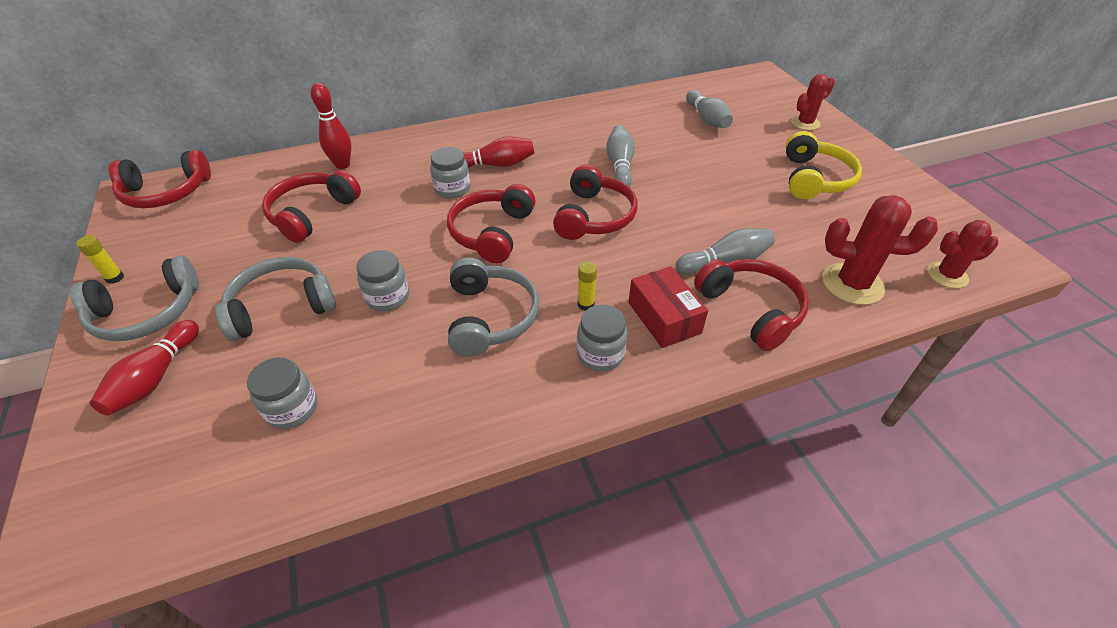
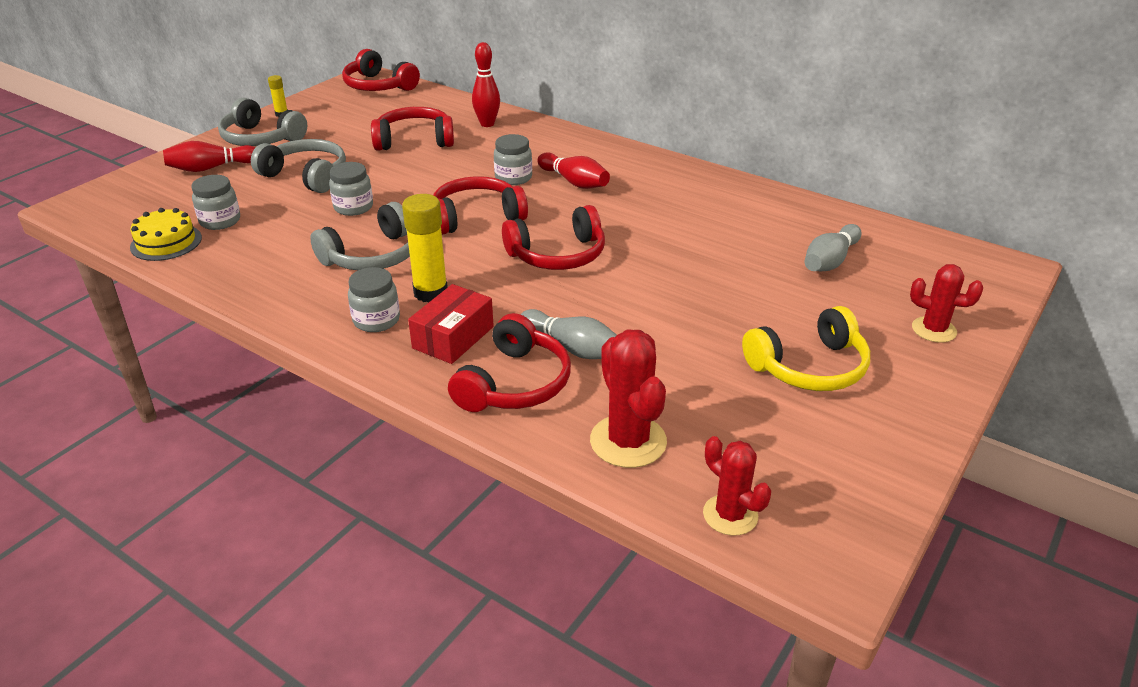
camera: 55 degrees right, 10 degrees down
yellow glue stick [578,261,597,311] -> yellow glue stick [402,194,448,302], size x1.96
grey bowling pin [606,125,635,186] -> none
none -> yellow cake [130,208,202,261]

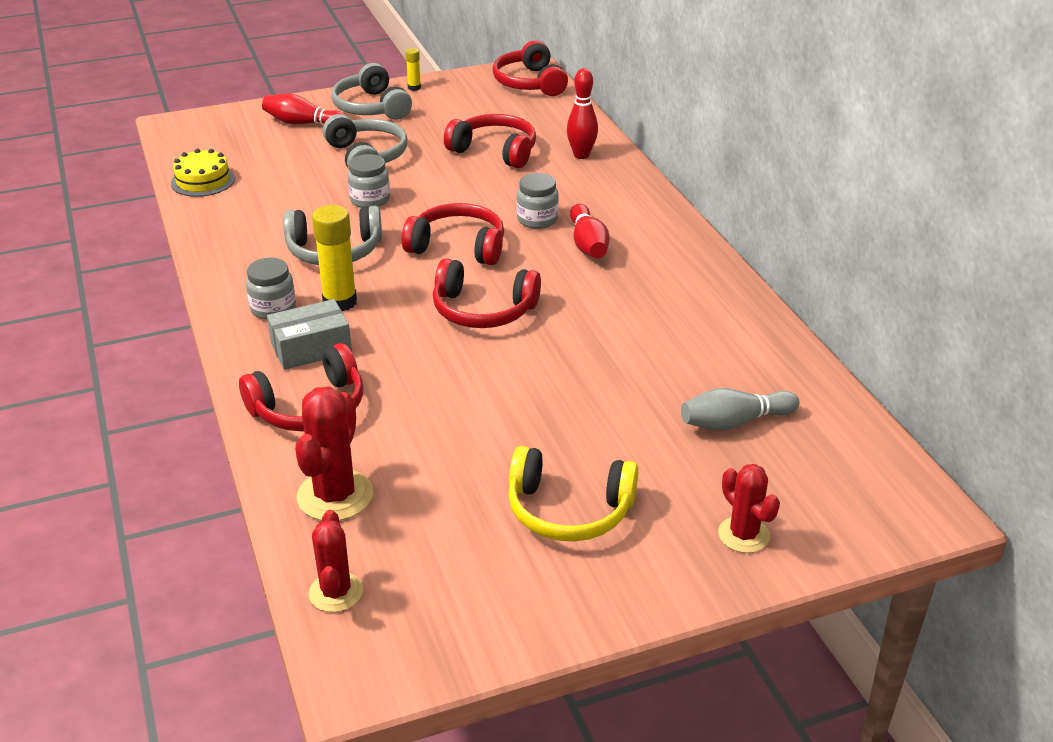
camera: 35 degrees right, 0 degrees up
grey jar [191,175,240,230] -> none
red box [408,284,494,364] -> grey box [267,299,352,370]
grey bowling pin [521,309,617,359] -> none

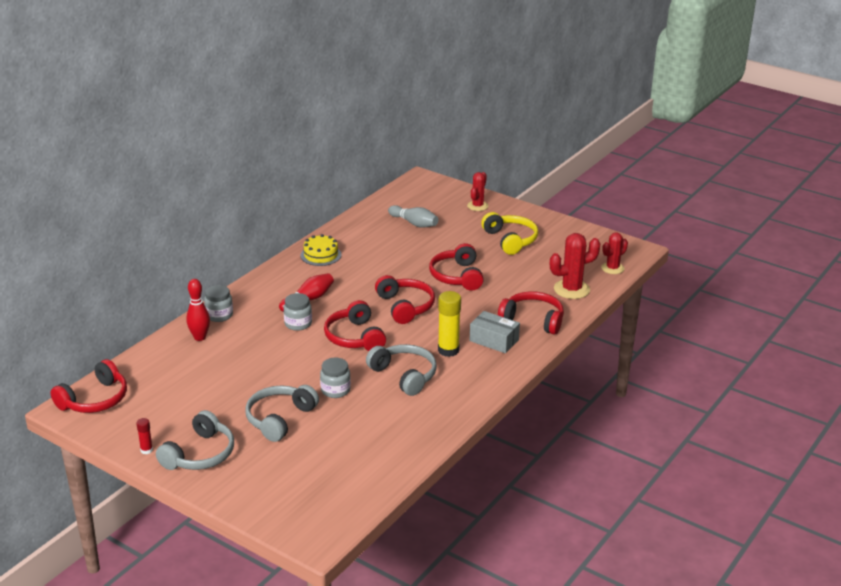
camera: 125 degrees left, 5 degrees down
yellow cake [171,149,235,197] -> yellow cake moved to [301,234,341,266]
grey jar [246,258,296,320] -> grey jar moved to [204,285,233,322]
red bowling pin [262,93,347,124] -> none
yellow glue stick [405,48,421,91] -> red glue stick [136,418,153,454]
red headphones [444,114,536,168] -> red headphones moved to [429,243,484,291]

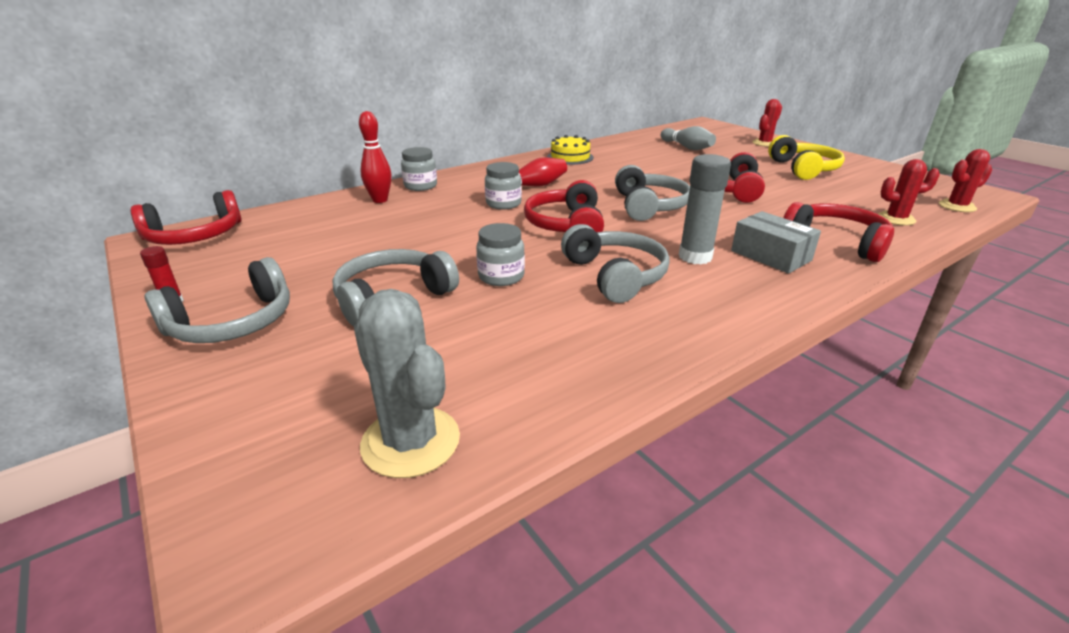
camera: 20 degrees right, 0 degrees up
red headphones [375,275,435,324] -> grey headphones [615,165,690,221]
yellow glue stick [438,291,461,357] -> grey glue stick [679,154,731,264]
red cactus [550,233,600,299] -> red cactus [878,159,940,225], size x0.65
none -> grey cactus [354,289,460,478]

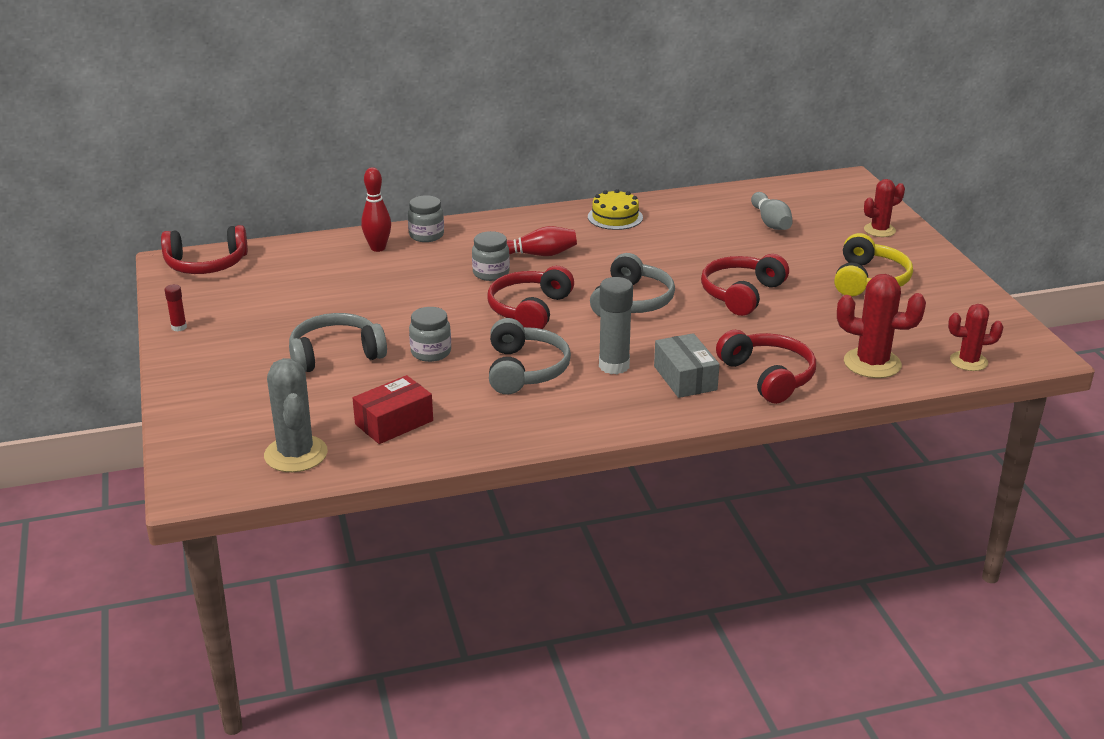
camera: 20 degrees right, 0 degrees up
grey headphones [145,257,290,343] -> none
red cactus [878,159,940,225] -> red cactus [837,274,926,378], size x1.53
none -> red box [353,375,433,444]

